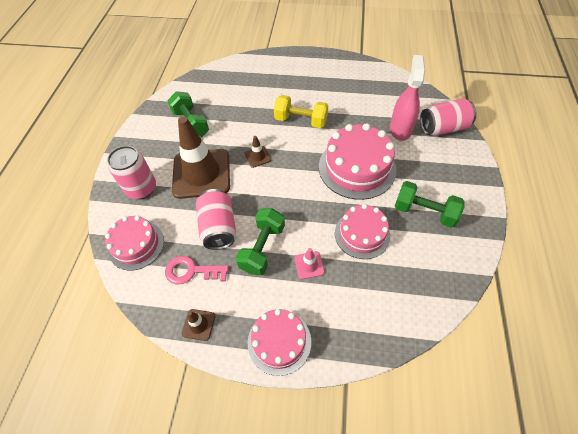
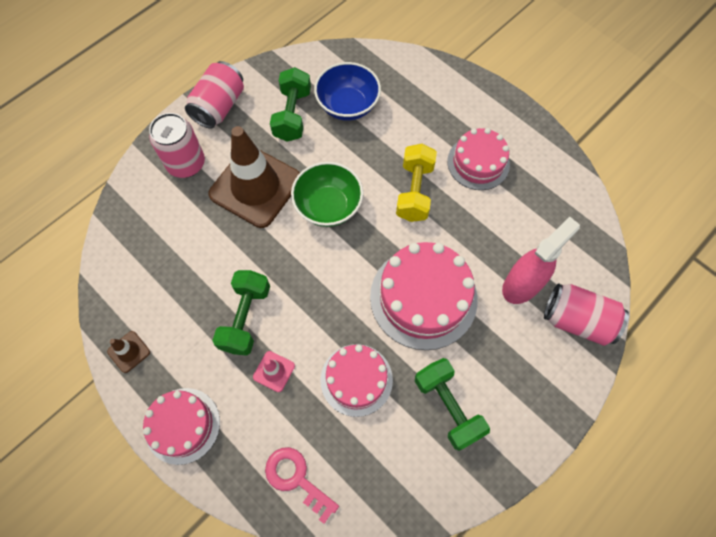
camera: 35 degrees right, 10 degrees up
pink cake [105,215,164,271] -> pink cake moved to [447,128,510,190]
pink key [165,256,229,284] -> pink key moved to [265,447,339,524]
pink can [196,189,236,250] -> pink can moved to [185,61,244,129]
green dumbbell [236,208,285,275] -> green dumbbell turned 45 degrees counterclockwise [212,270,270,356]
brown traffic cone [245,136,271,168] -> green bowl [291,162,363,227]
yellow dumbbell [274,95,328,128] -> yellow dumbbell turned 45 degrees clockwise [396,144,437,222]
none -> blue bowl [314,62,381,121]

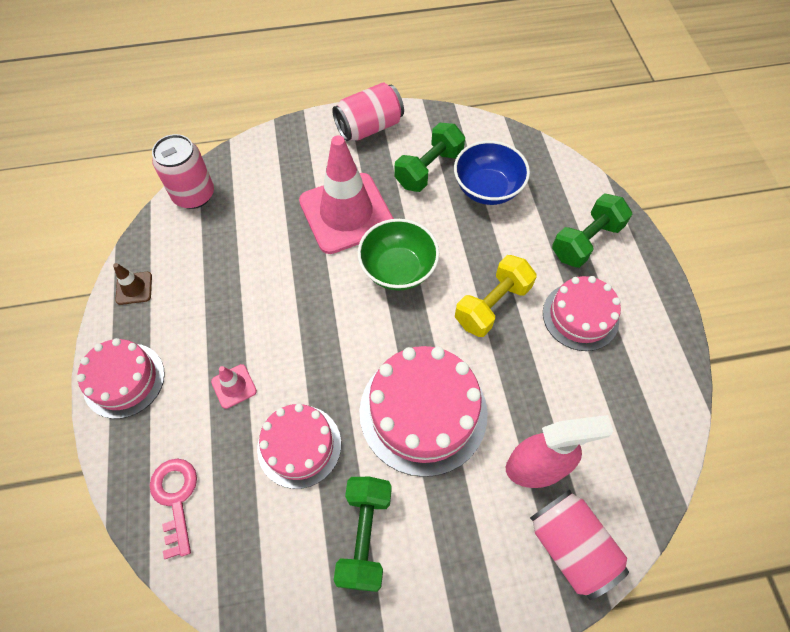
camera: 35 degrees right, 5 degrees down
pink can [149,113,205,178] -> pink can moved to [152,134,214,209]
brown traffic cone [208,126,300,228] -> pink traffic cone [299,136,394,254]
green dumbbell [212,270,270,356] -> green dumbbell moved to [552,193,632,268]

